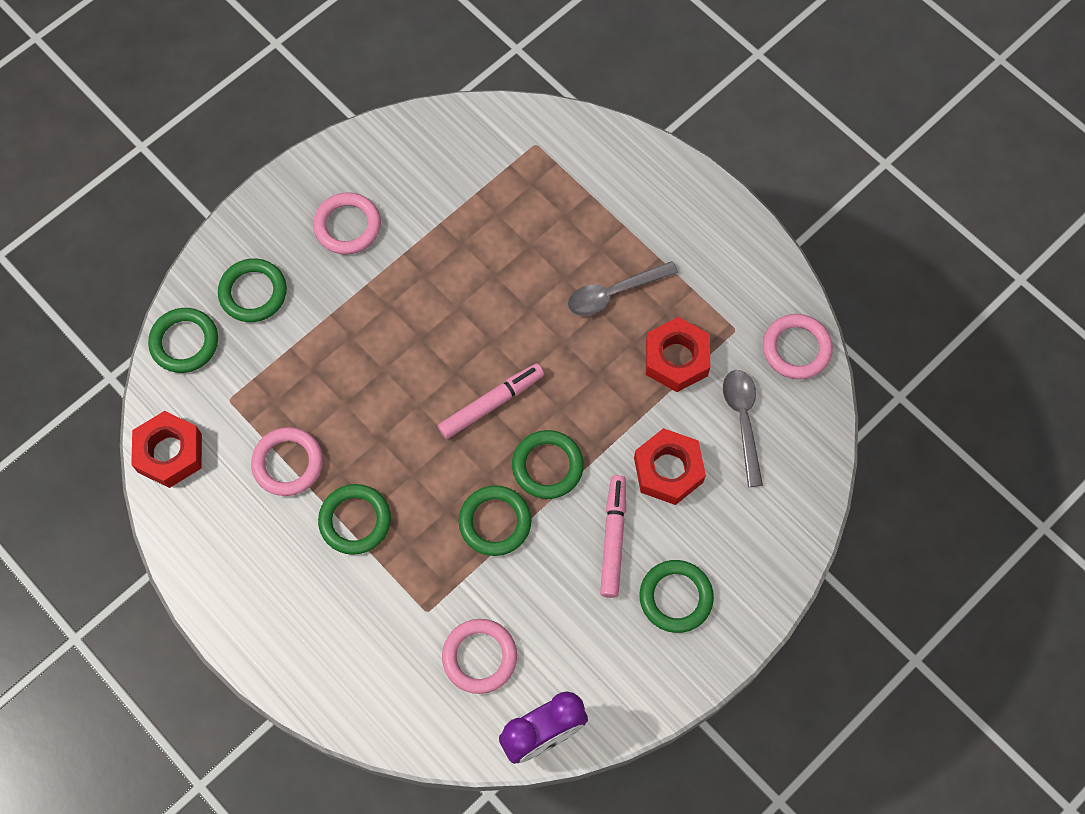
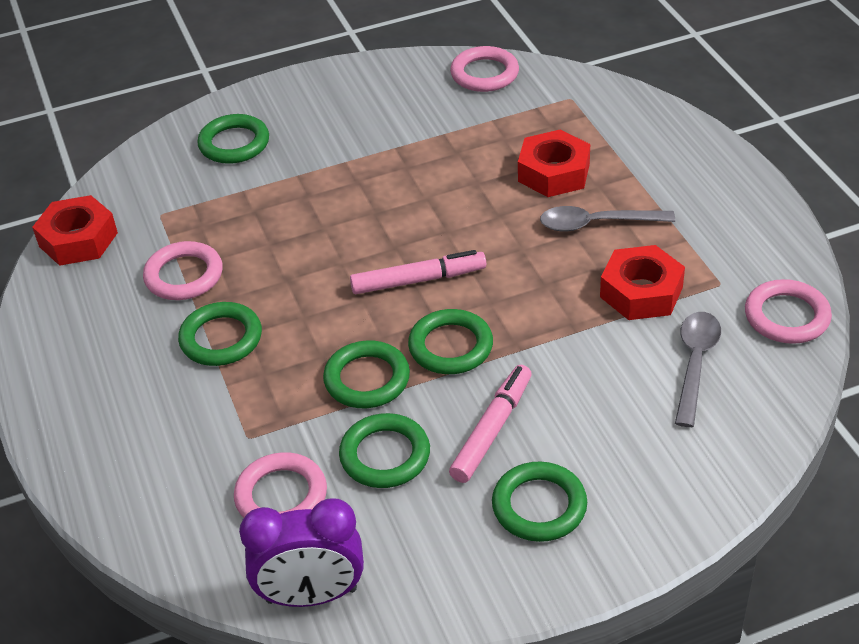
camera: 25 degrees right, 25 degrees down
green ring [148,308,218,373] -> green ring moved to [339,413,430,488]
pink ring [313,192,381,255] -> pink ring moved to [450,46,519,92]
red nut [634,428,706,505] -> red nut moved to [518,129,590,197]

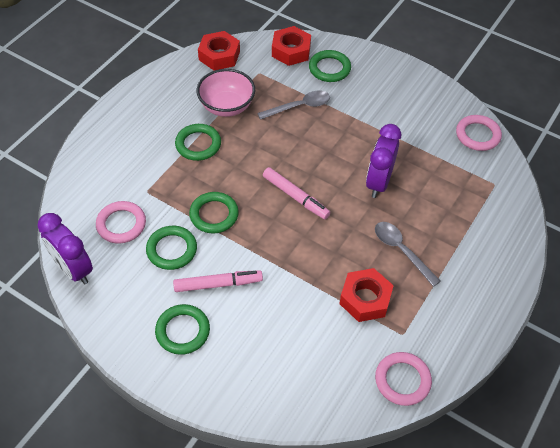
camera: 50 degrees right, 10 degrees up
pink ring [143,241,223,300] -> pink bowl [197,69,255,117]
green ring [408,309,493,374] -> none
red nut [518,129,590,197] -> red nut moved to [272,26,311,66]
grey spoon [675,312,721,427] -> grey spoon moved to [257,91,330,120]
none -> purple clock [366,124,401,198]

